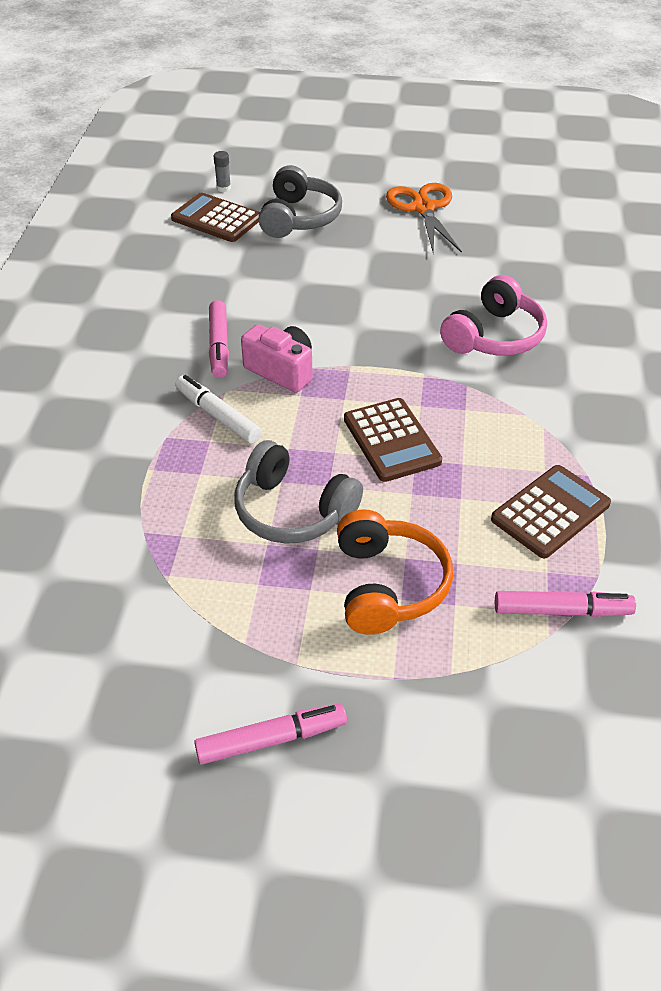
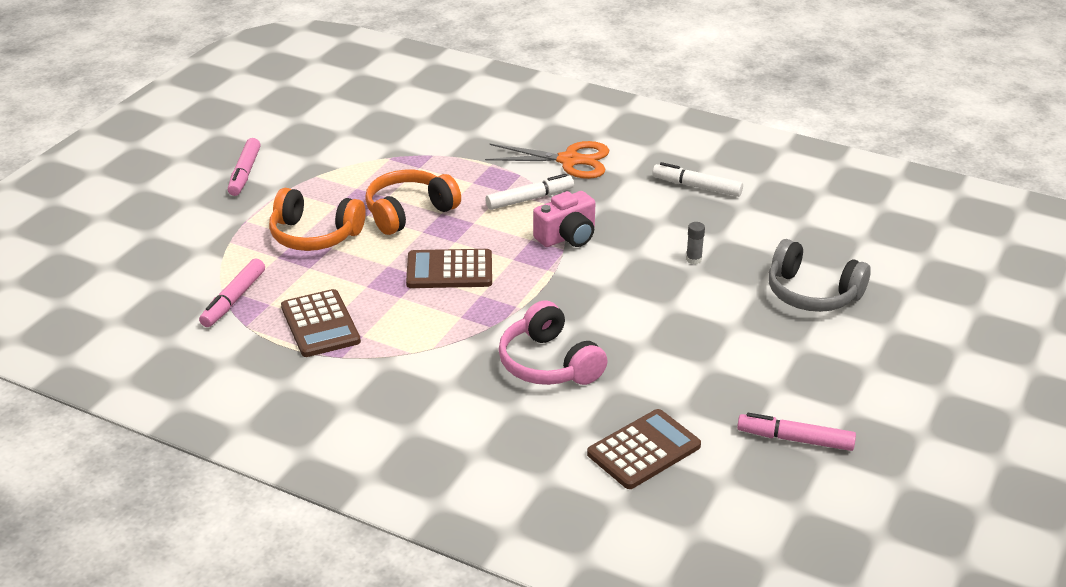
camera: 110 degrees right, 10 degrees down
brown calculator [171,192,260,242] -> brown calculator moved to [587,409,701,489]
pink marker [209,300,229,378] -> pink marker moved to [737,413,856,451]
grey glue stick [214,151,231,192] -> grey glue stick moved to [686,222,705,264]
grey headphones [234,440,363,544] -> orange headphones [365,170,461,235]
orange scissors [386,183,462,254] -> orange scissors moved to [485,141,609,179]
none -> white marker [652,162,743,197]

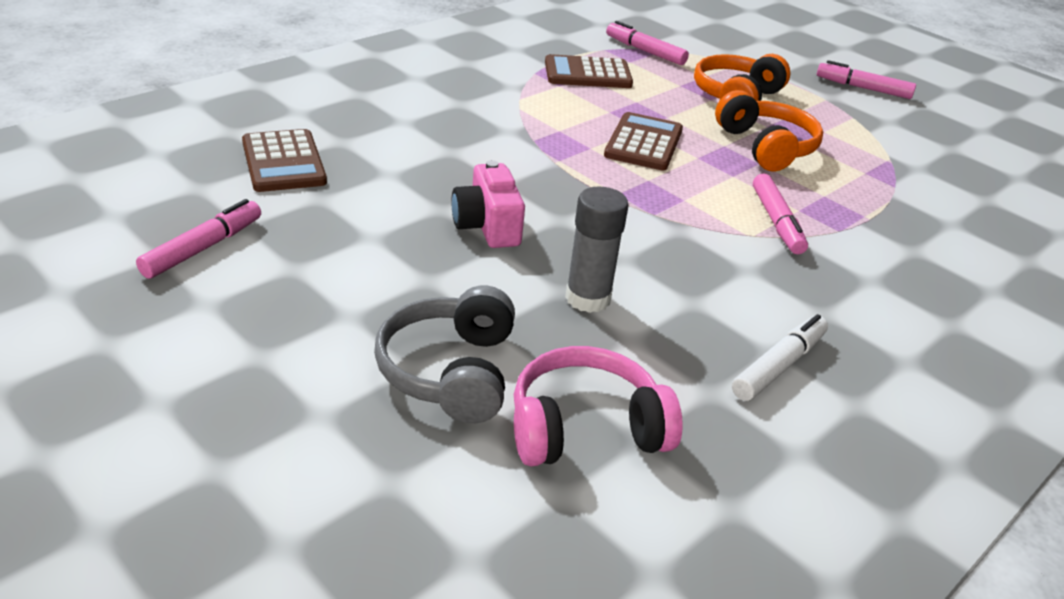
camera: 105 degrees right, 0 degrees up
orange scissors [485,141,609,179] -> none
white marker [485,174,574,210] -> pink marker [753,174,808,254]
pink headphones [498,300,608,385] -> pink headphones moved to [514,346,683,466]
pink camera [533,191,595,247] -> pink camera moved to [452,160,525,248]
grey glue stick [686,222,705,264] -> grey glue stick [565,187,629,313], size x1.98
grey headphones [768,239,871,312] -> grey headphones turned 45 degrees counterclockwise [374,286,515,423]

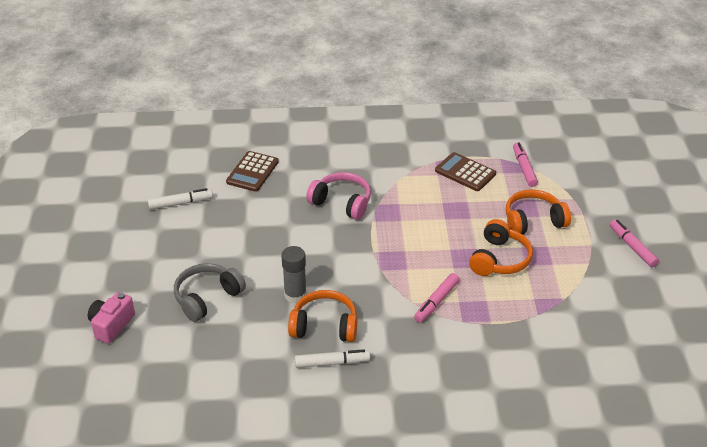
camera: 45 degrees right, 5 degrees up
pink marker [136,199,261,279] -> white marker [148,188,213,210]
pink camera [452,160,525,248] -> pink camera moved to [88,292,135,344]
pink headphones [514,346,683,466] -> pink headphones moved to [306,172,371,220]
brown calculator [604,112,683,171] -> none
none -> orange headphones [288,290,357,342]

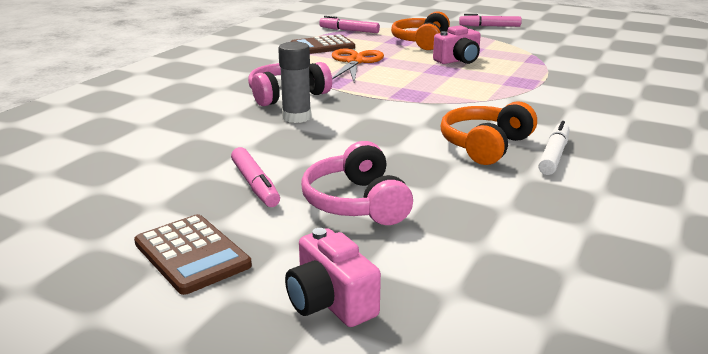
camera: 60 degrees left, 15 degrees down
white marker [148,188,213,210] -> none
grey headphones [174,263,246,322] -> pink headphones [301,141,413,225]
brown calculator [226,151,279,192] -> brown calculator moved to [134,214,252,295]
grey glue stick [281,246,307,303] -> grey glue stick moved to [278,42,311,123]
pink marker [414,273,459,323] -> pink marker moved to [231,147,280,207]
orange headphones [469,219,533,276] -> pink camera [433,25,481,64]
none -> orange scissors [332,48,384,82]

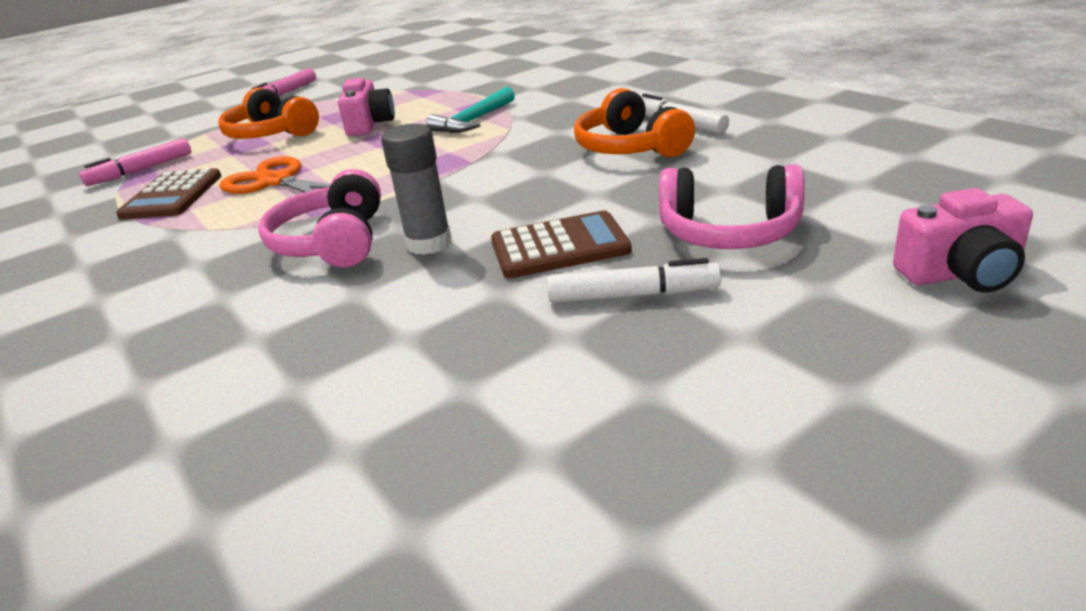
camera: 60 degrees left, 5 degrees up
brown calculator [134,214,252,295] -> brown calculator moved to [491,211,632,278]
pink marker [231,147,280,207] -> white marker [547,258,721,303]
none -> turquoise hammer [426,87,515,133]

